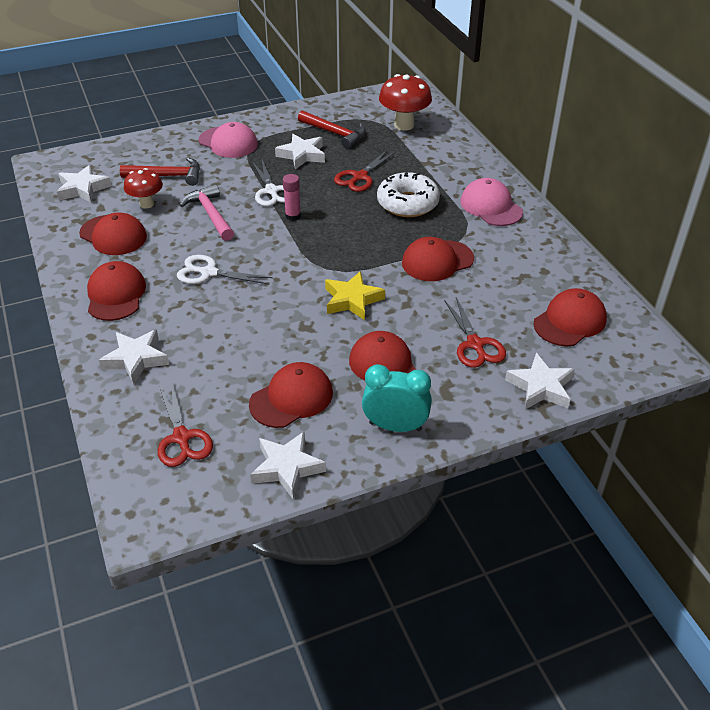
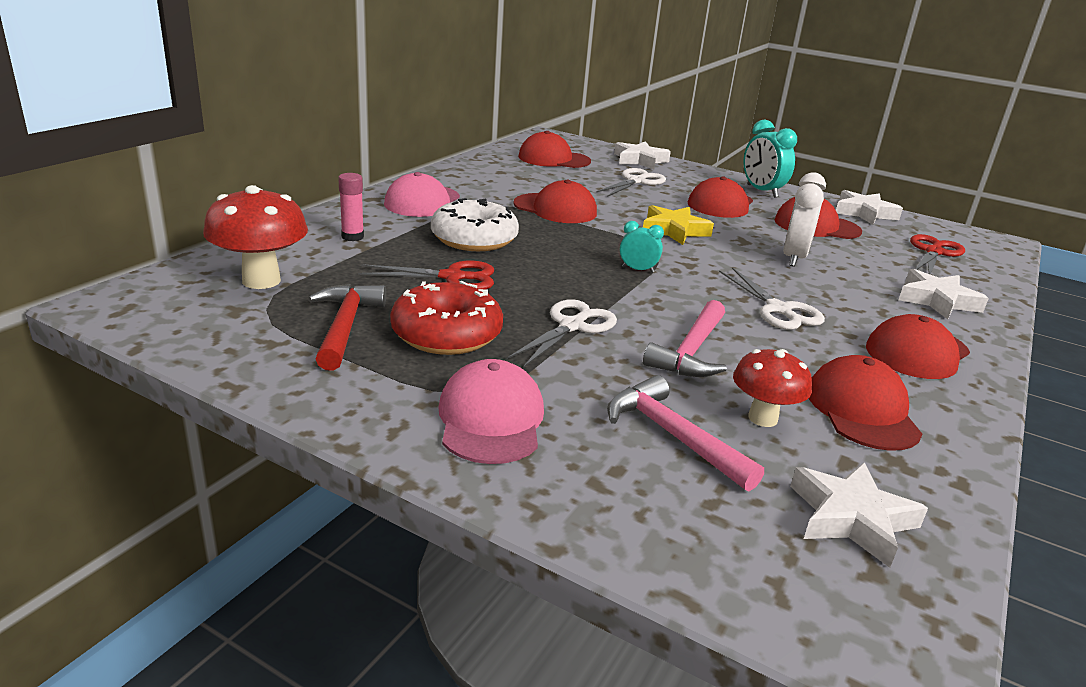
camera: 130 degrees left, 15 degrees down
red hammer [120,157,200,186] -> pink hammer [607,375,764,491]
white star [275,134,325,170] -> red donut [390,281,503,355]
pink glue stick [283,174,301,221] -> pink glue stick moved to [338,173,364,241]
red scissors [444,297,506,368] -> white scissors [597,168,666,197]
none -> turquoise clock [620,221,664,273]
none -> white clock [783,172,826,267]

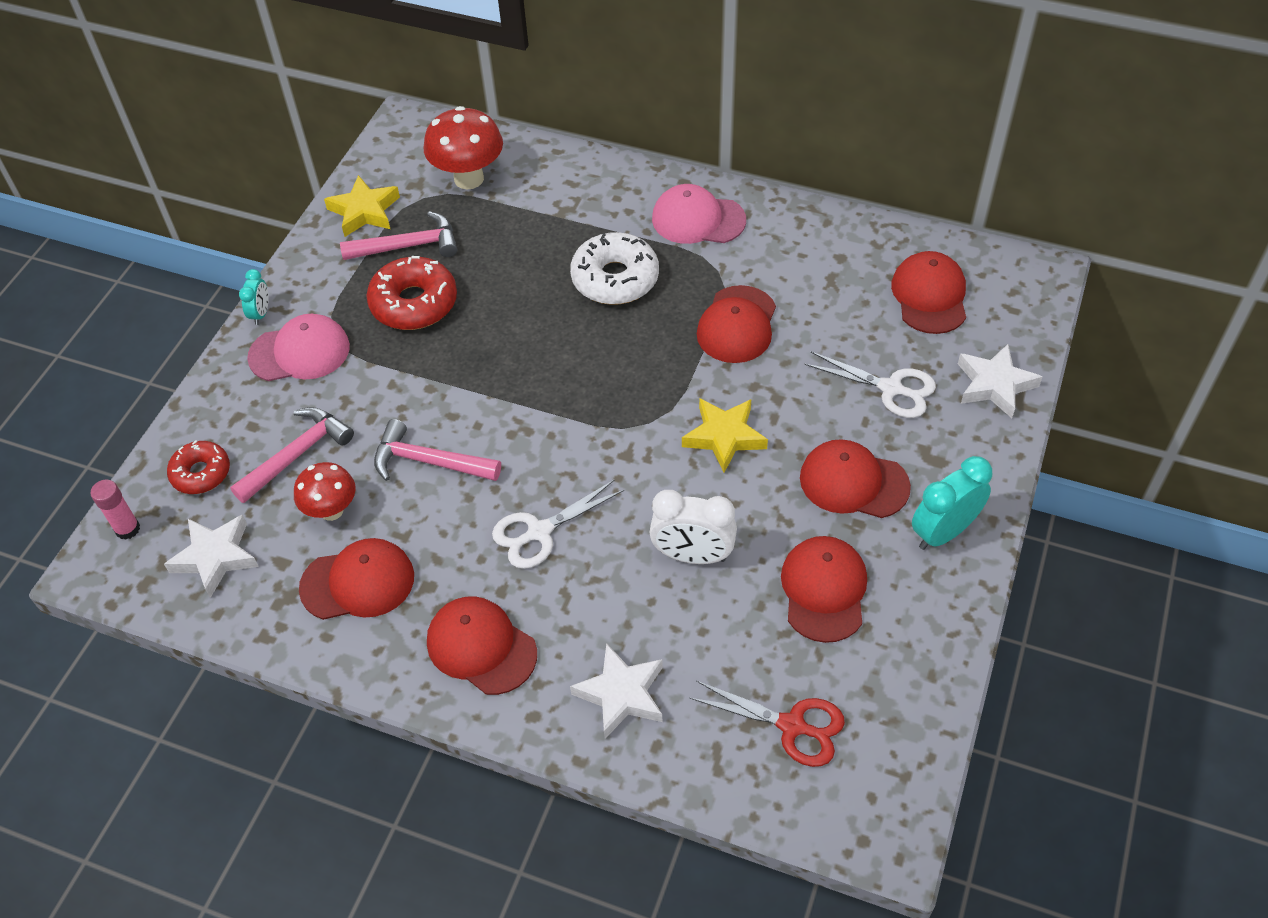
camera: 85 degrees right, 25 degrees up
red hammer [308,284,386,371] -> pink hammer [340,211,457,260]
pink glue stick [338,173,364,241] -> pink glue stick moved to [91,480,140,540]
red scissors [358,261,494,289] -> none
white scissors [507,299,617,368] -> none
turquoise clock [620,221,664,273] -> turquoise clock moved to [239,269,269,325]
white star [836,190,903,225] -> none
none -> red donut [167,440,230,494]
none -> yellow star [324,175,400,237]

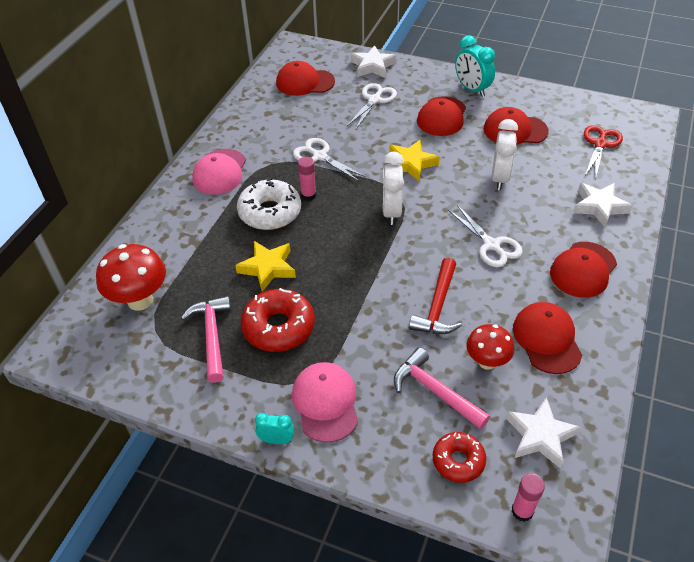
camera: 90 degrees left, 5 degrees down
yellow star [324,175,400,237] -> yellow star moved to [235,241,296,292]
pink hammer [374,419,501,481] -> red hammer [409,258,462,334]
red cap [697,285,776,363] -> white scissors [293,138,366,181]
none -> pink glue stick [298,157,316,201]
none -> white clock [383,152,404,225]

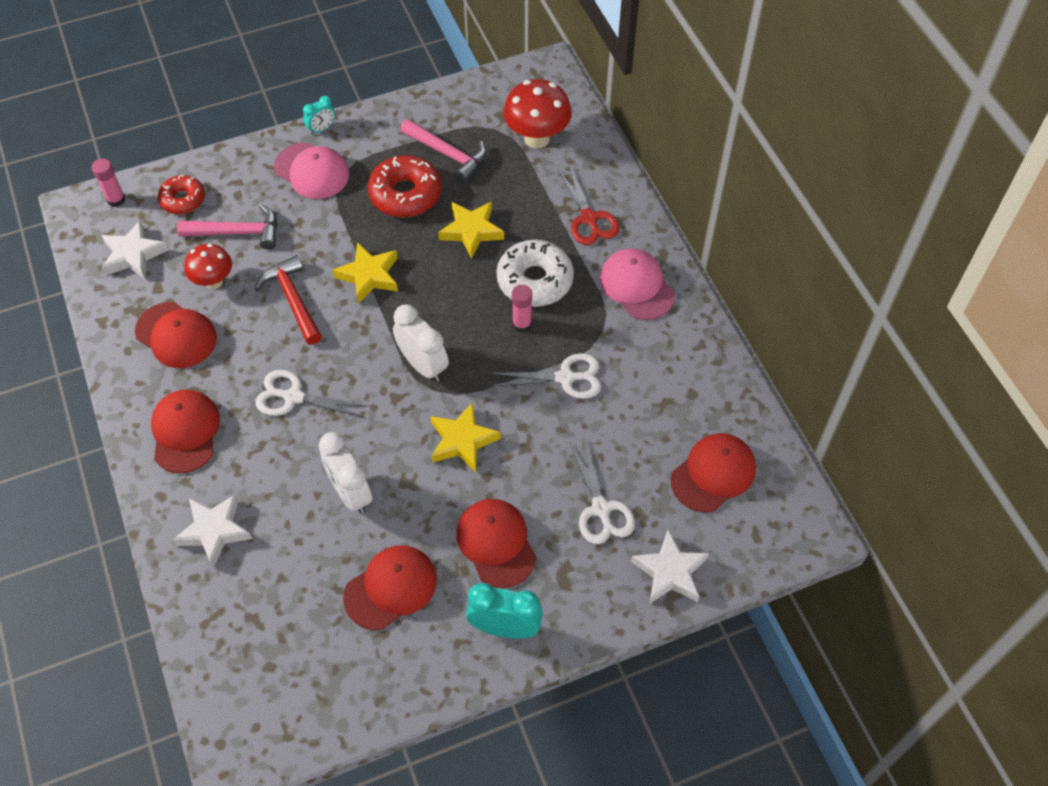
camera: 135 degrees right, 10 degrees up
red scissors [584,125,623,179] -> red scissors moved to [558,164,619,245]
none -> yellow star [332,242,398,304]

